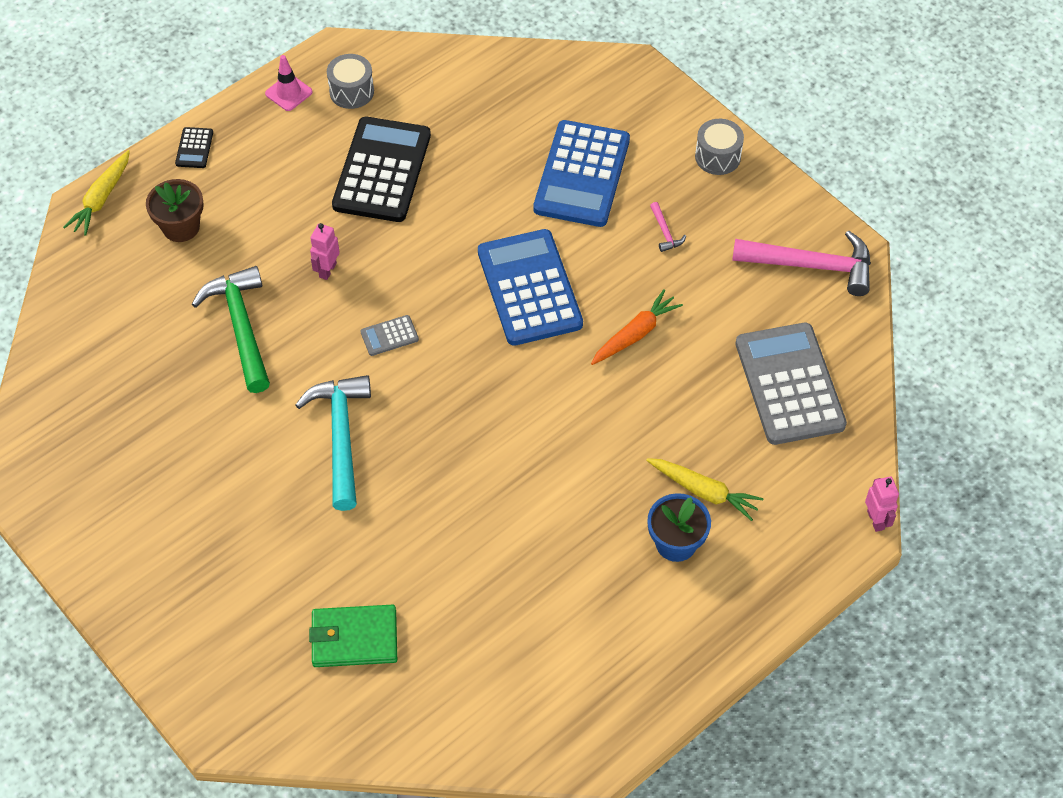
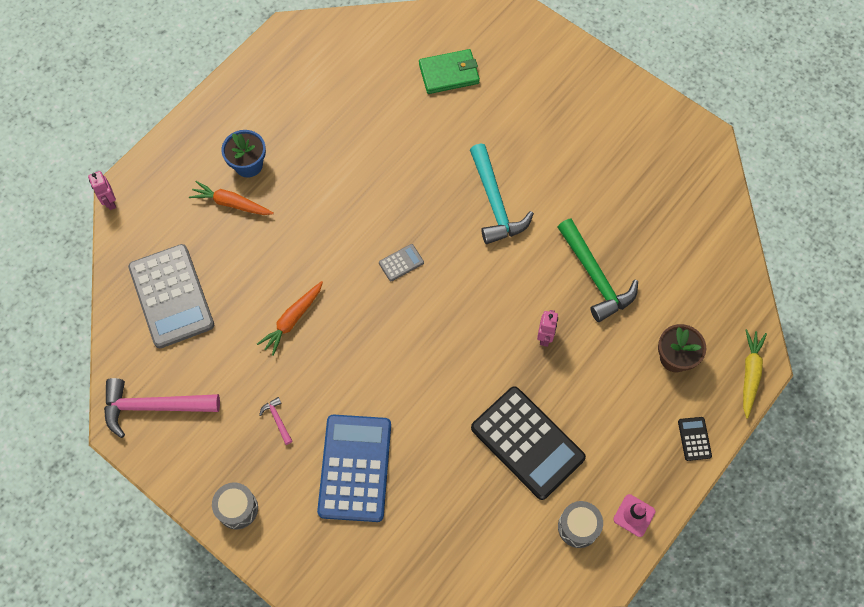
camera: 170 degrees right, 10 degrees up
black calculator [332,117,431,222] -> black calculator turned 45 degrees counterclockwise [471,386,586,500]
grey calculator [361,315,419,356] -> grey calculator moved to [379,244,424,281]
blue calculator [478,229,583,346] -> none
yellow carrot [646,458,763,521] -> orange carrot [189,181,274,215]

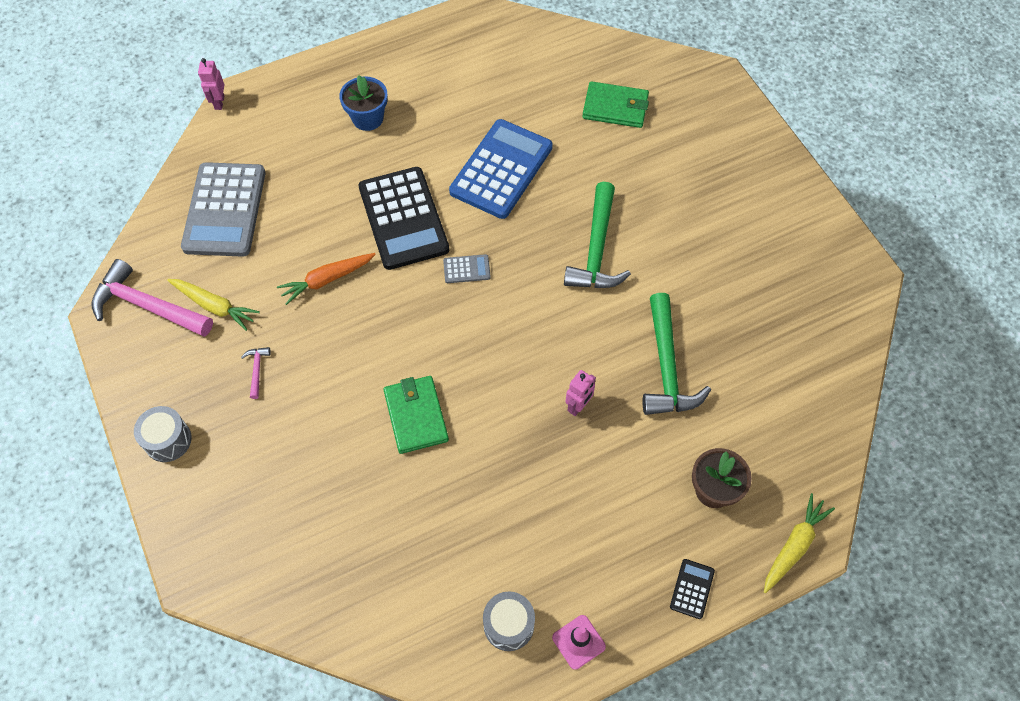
camera: 25 degrees right, 5 degrees down
orange carrot [189,181,274,215] -> none
blue calculator [317,414,391,522] -> blue calculator moved to [449,119,553,219]
turquoise hammer [470,143,534,244] -> green hammer [564,182,631,288]
black calculator [471,386,586,500] -> black calculator moved to [359,167,449,270]
none -> yellow carrot [167,279,260,331]
none -> green wallet [383,376,449,454]

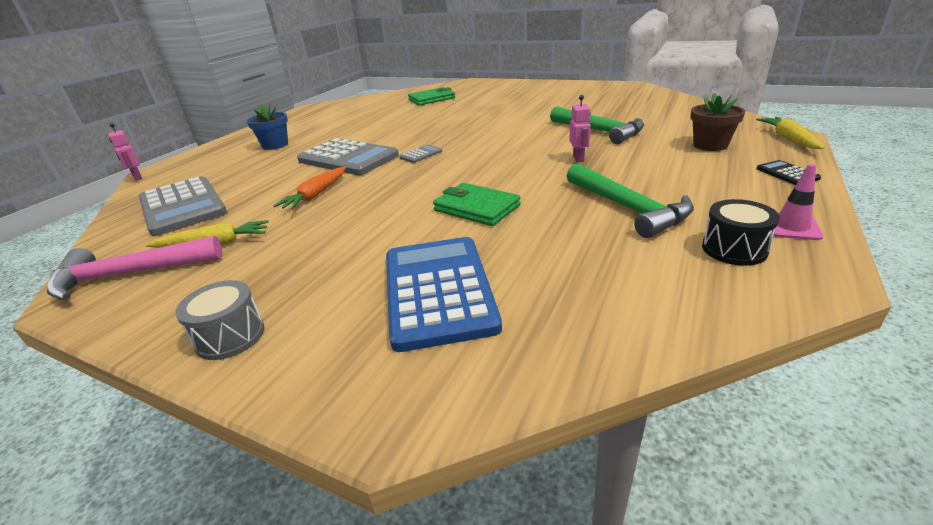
camera: 35 degrees left, 30 degrees down
pink hammer [241,347,271,399] -> none
black calculator [359,167,449,270] -> grey calculator [297,138,399,175]
blue calculator [449,119,553,219] -> blue calculator moved to [386,237,502,352]
grey drum [483,591,535,651] -> black drum [702,199,780,266]
green hammer [564,182,631,288] -> green hammer moved to [567,163,694,238]

